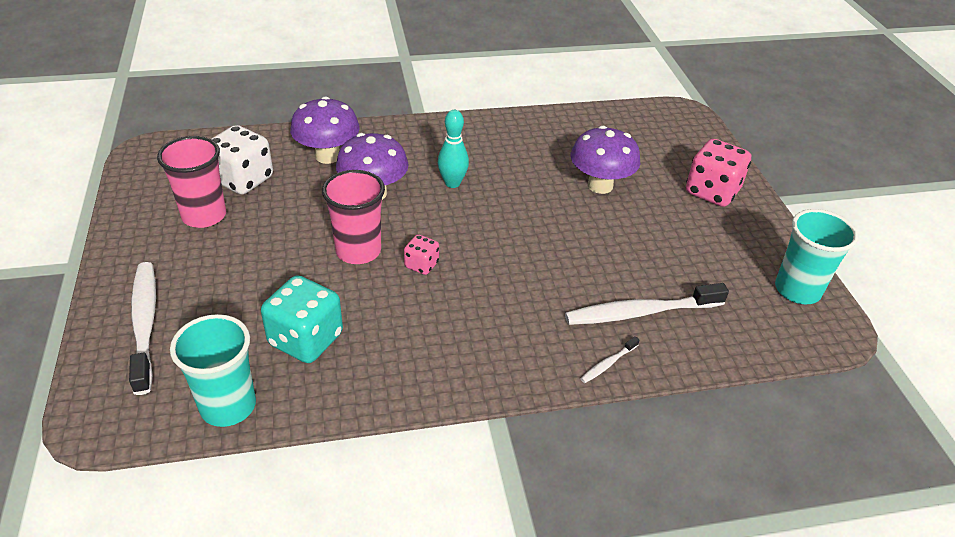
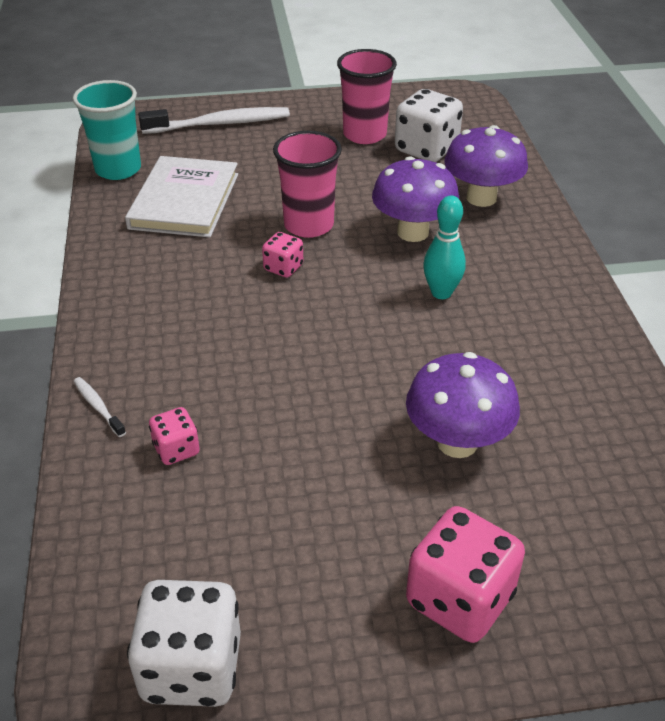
camera: 95 degrees right, 0 degrees up
turquoise dice [261,275,343,363] -> white book [125,156,238,237]
white toothbrush [565,283,729,325] -> pink dice [149,407,200,465]
turquoise cup [775,209,858,304] -> white dice [127,580,241,707]

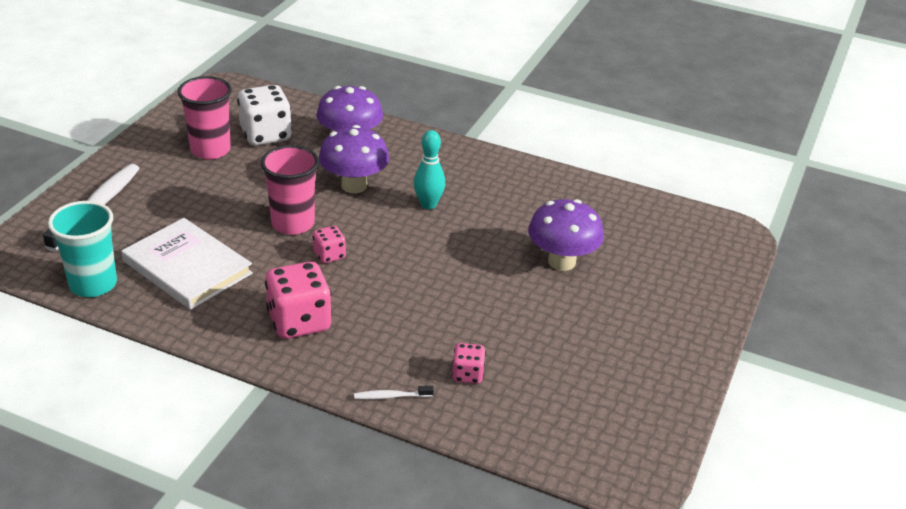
camera: 60 degrees left, 5 degrees down
white dice [127,580,241,707] -> none
pink dice [406,506,525,643] -> pink dice moved to [265,261,331,339]

